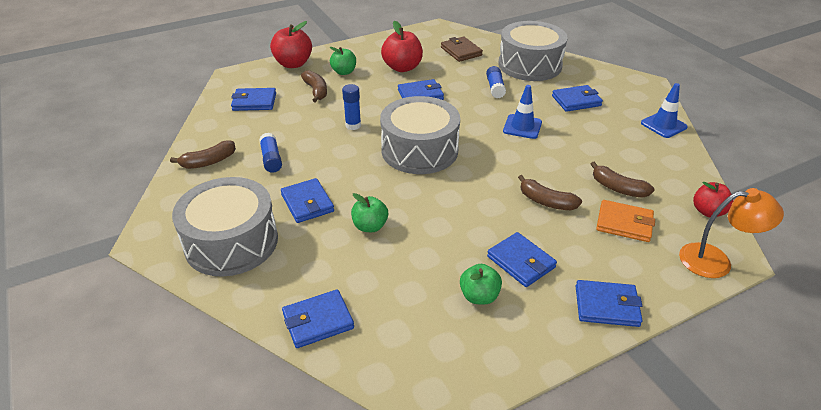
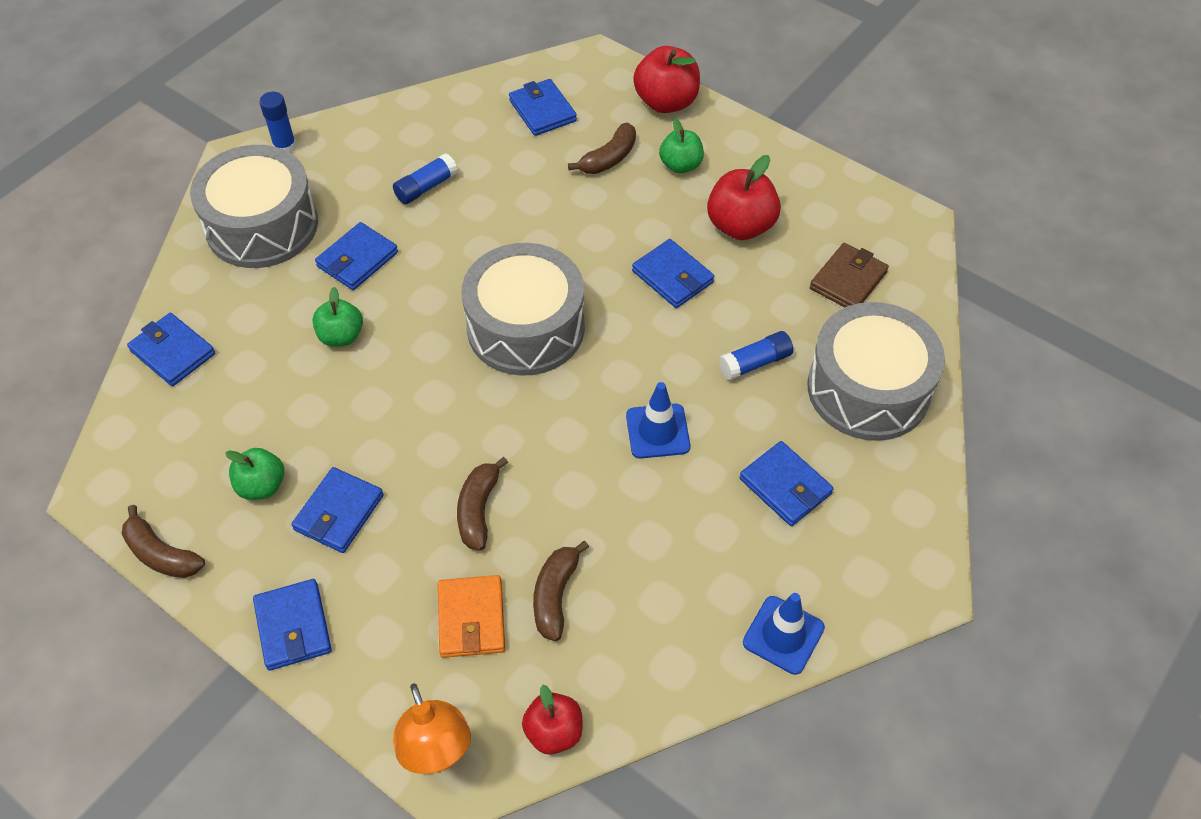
camera: 65 degrees right, 15 degrees up
brown banana [170,140,236,169] -> brown banana moved to [121,505,205,578]
blue glue stick [342,84,361,130] -> blue glue stick moved to [259,92,296,153]

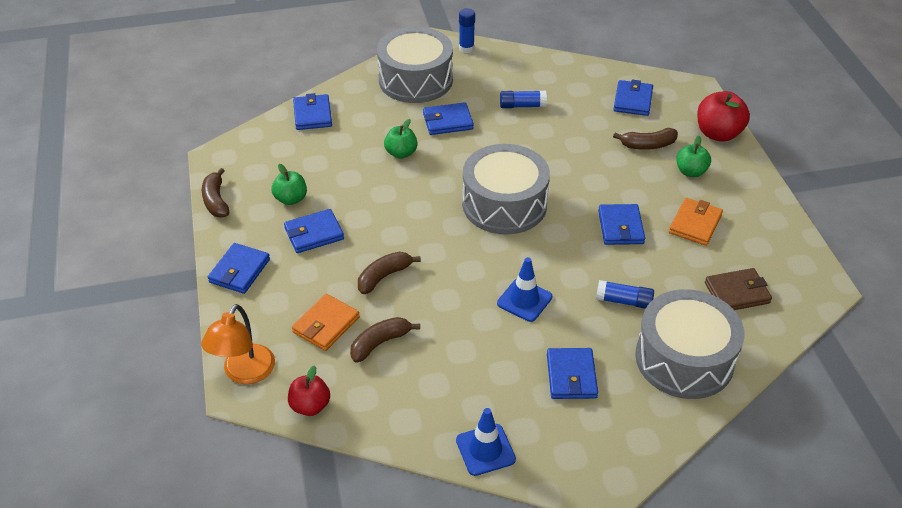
camera: 40 degrees right, 10 degrees down
red apple [707,155,781,240] -> orange wallet [669,198,723,246]

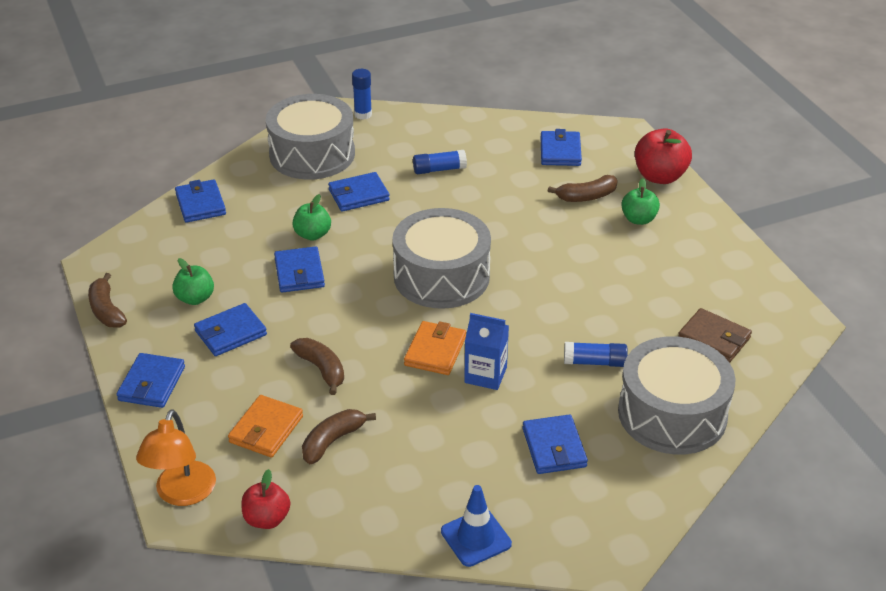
camera: 10 degrees left, 5 degrees down
brown banana [358,252,421,294] -> brown banana turned 105 degrees clockwise [290,338,344,395]
blue traffic cone [497,257,552,322] -> blue carton [464,313,509,390]
blue wallet [598,204,645,245] -> blue wallet moved to [274,246,325,293]
orange wallet [669,198,723,246] -> orange wallet moved to [404,321,466,375]
brown wallet [705,268,772,310] -> brown wallet turned 60 degrees clockwise [678,308,752,363]

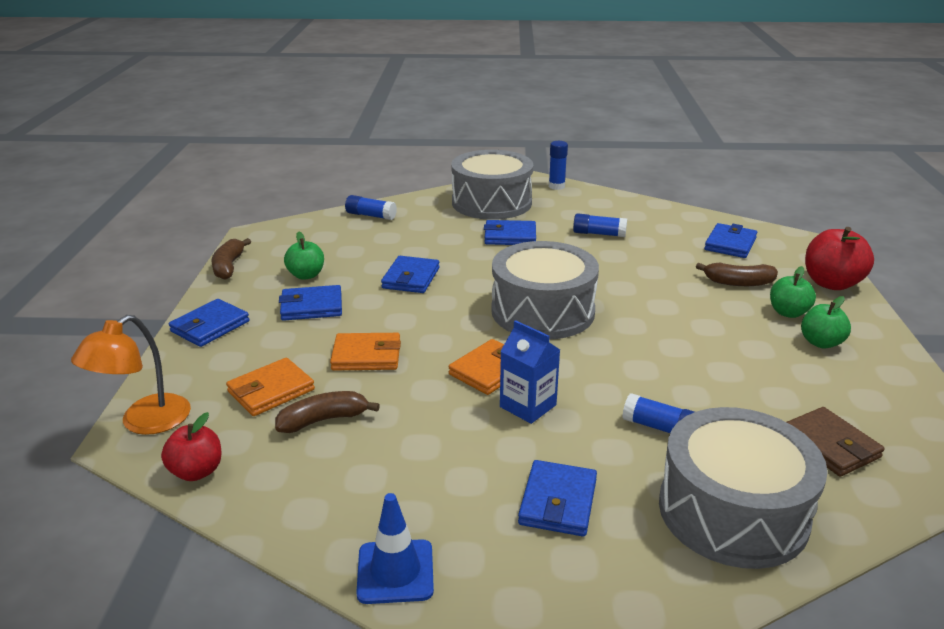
camera: 25 degrees right, 10 degrees down
blue wallet [175,179,226,223] -> blue glue stick [345,195,397,220]
brown banana [290,338,344,395] -> orange wallet [330,333,401,370]
green apple [292,194,331,241] -> green apple moved to [801,296,851,349]

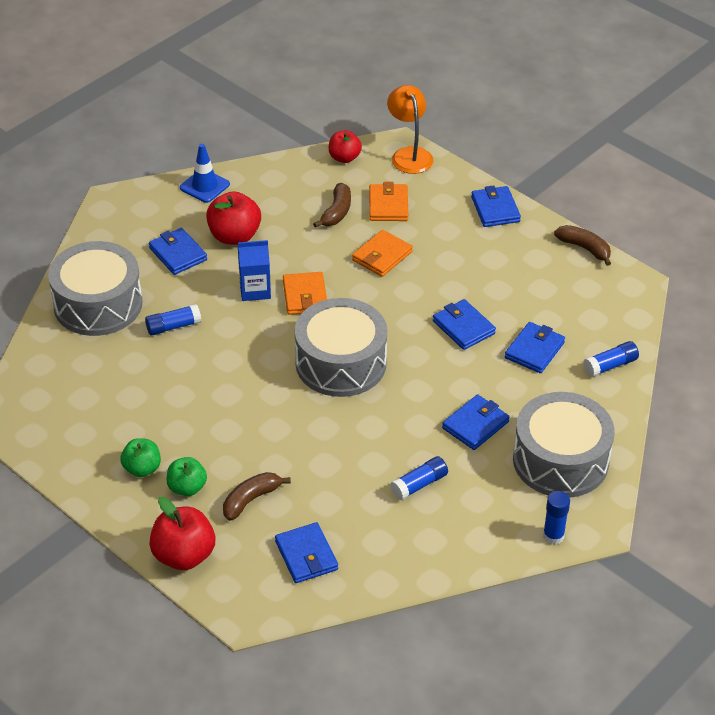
camera: 130 degrees right, 15 degrees up
blue wallet [279,285,342,321] -> blue wallet moved to [505,322,565,373]
green apple [284,232,324,280] -> none
brown wallet [787,407,885,477] -> none
none -> red apple [206,191,261,245]

